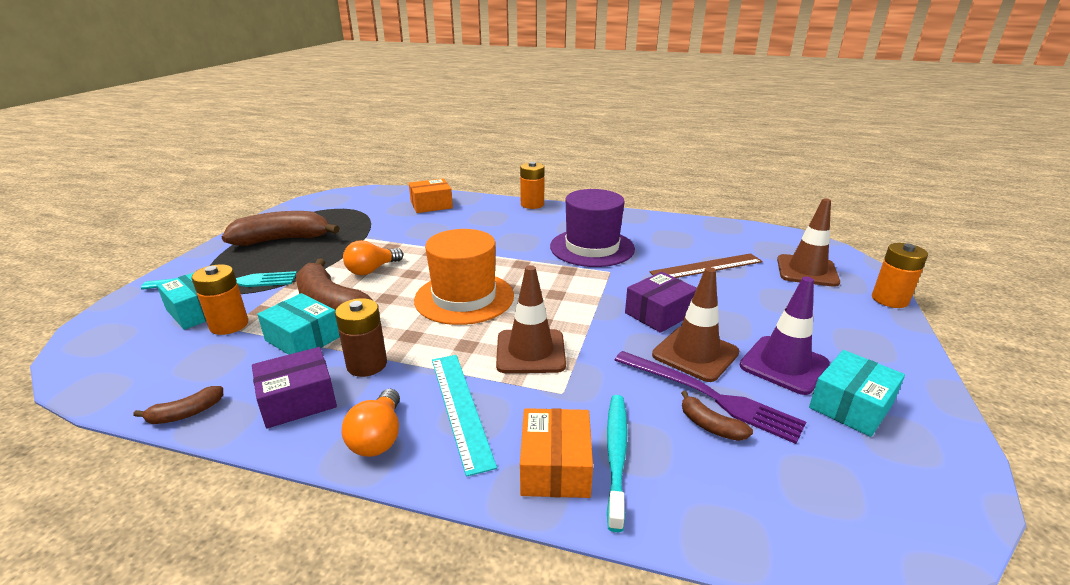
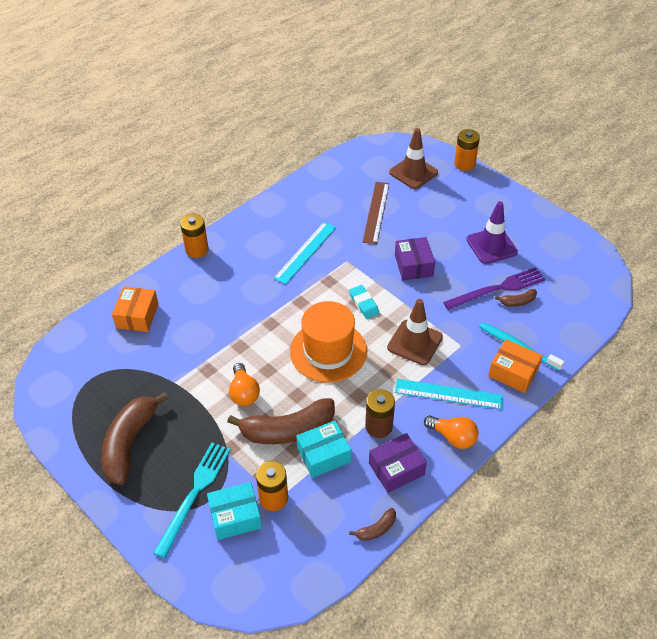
camera: 60 degrees left, 20 degrees up
brown banana [133,386,223,424] -> brown banana turned 60 degrees clockwise [349,508,396,541]
purple box [252,347,337,428] -> purple box turned 60 degrees clockwise [369,433,427,493]
purple hat [550,189,635,267] -> turquoise ruler [273,222,336,284]
brown traffic cone [652,267,739,382] -> none
turquoise box [809,350,905,437] -> none
none -> turquoise eraser [349,285,379,319]

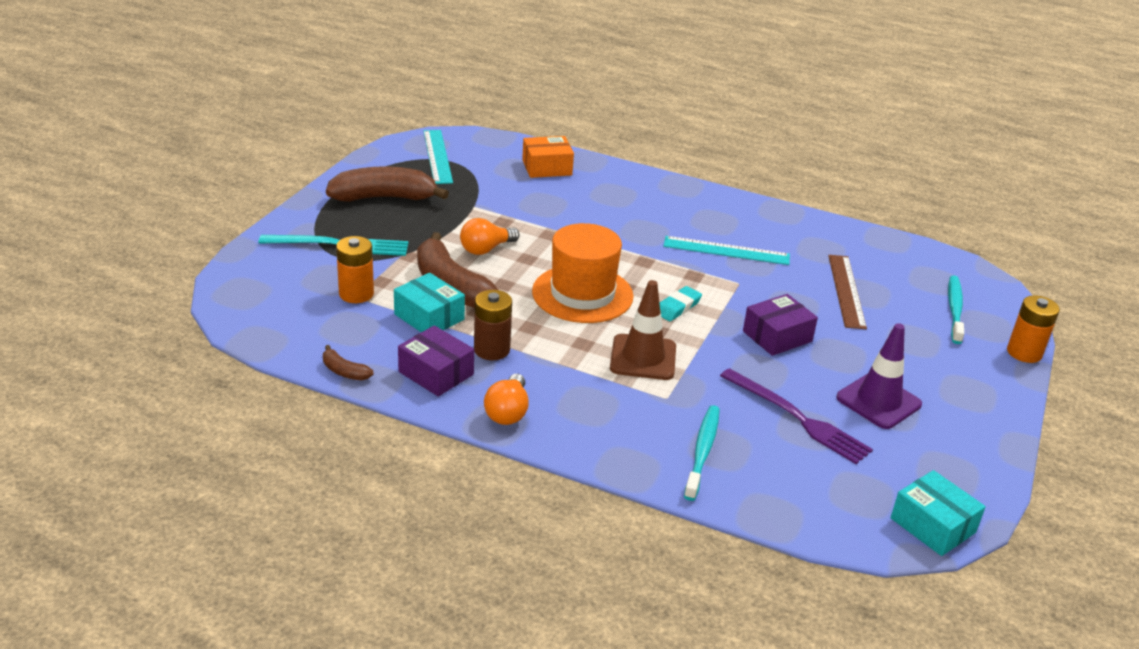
camera: 65 degrees right, 15 degrees down
orange battery [180,214,209,258] -> none
turquoise box [207,482,262,540] -> turquoise box moved to [891,470,986,556]
brown ruler [363,182,389,244] -> brown ruler turned 75 degrees counterclockwise [828,255,867,329]
brown traffic cone [389,128,438,189] -> turquoise toothbrush [948,275,964,344]
turquoise ruler [395,379,503,409] -> turquoise ruler moved to [423,130,453,184]
orange box [488,339,543,393] -> none
brown banana [495,289,537,307] -> none

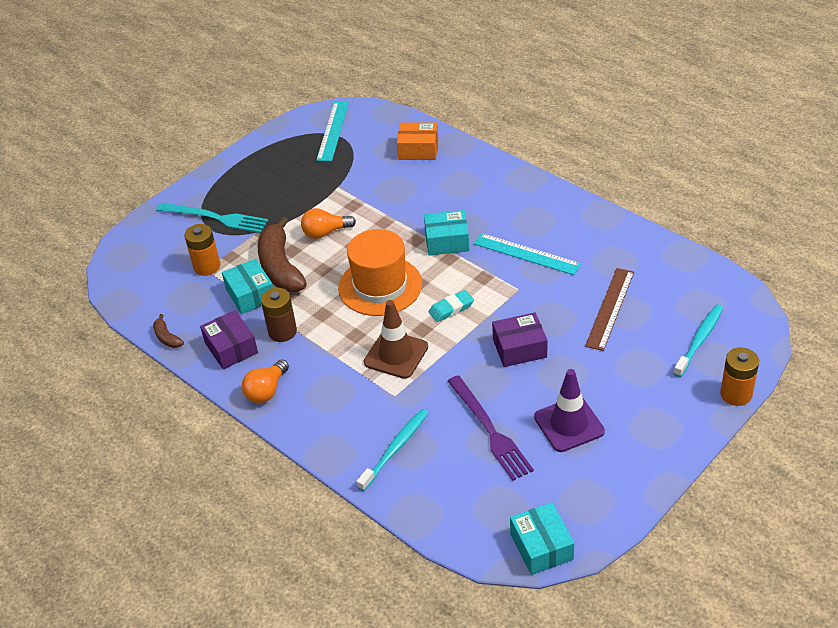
camera: 25 degrees right, 10 degrees up
brown banana [326,167,449,202] -> none
none -> turquoise box [424,210,469,255]

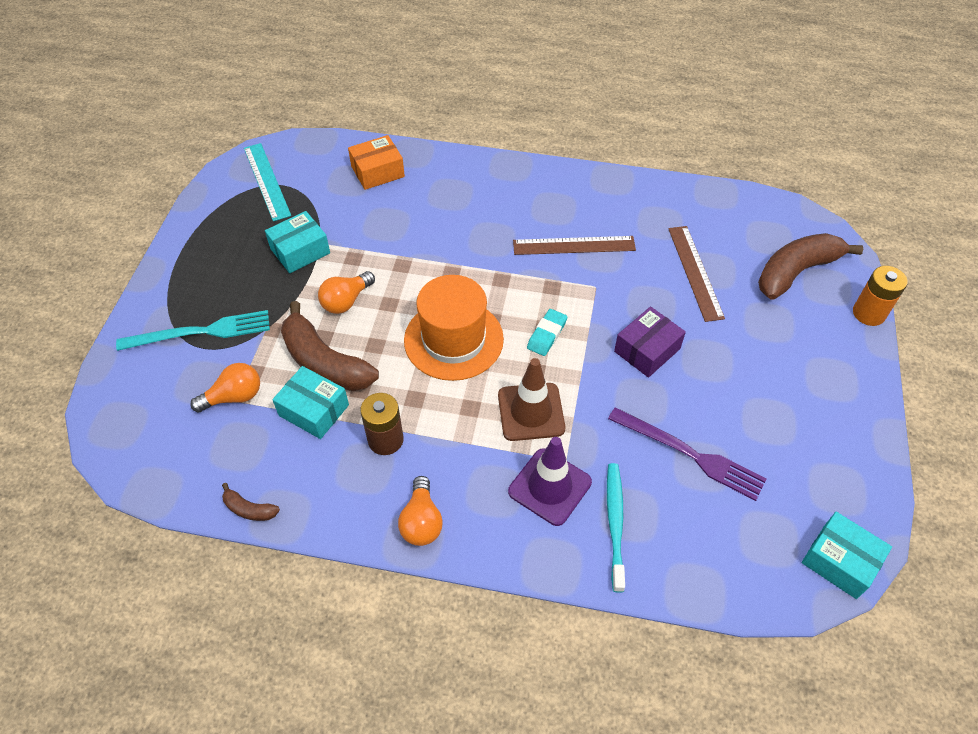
camera: 35 degrees left, 10 degrees up
orange battery [184,224,220,276] -> orange light bulb [190,363,260,412]
purple box [200,310,258,369] -> none
turquoise box [424,210,469,255] -> turquoise box moved to [265,211,330,273]
turquoise ruler [474,233,581,275] -> brown ruler [513,236,636,255]
purple traffic cone [534,369,605,452] -> purple traffic cone moved to [508,437,592,526]
turquoise toothbrush [673,304,723,377] -> brown banana [758,233,863,299]

